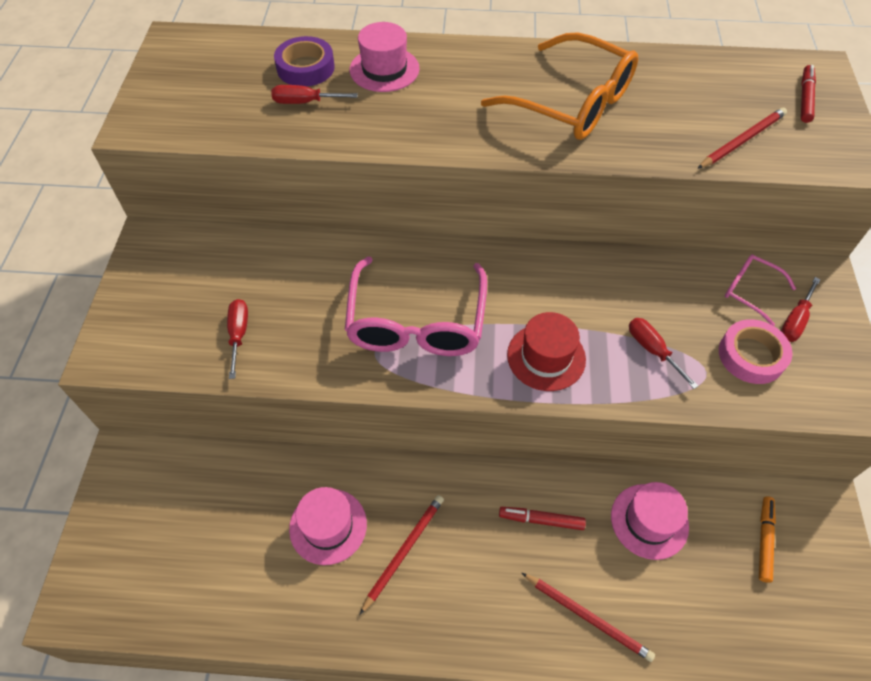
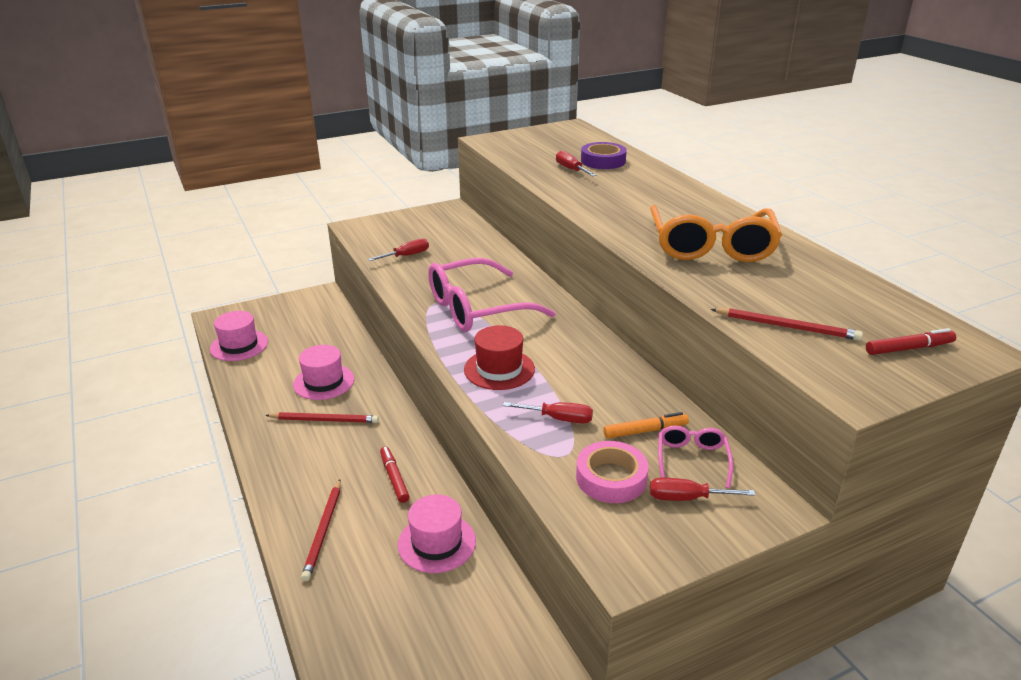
camera: 60 degrees right, 25 degrees down
pink hat [350,22,420,92] -> pink hat moved to [210,311,268,361]
red screwdriver [629,318,698,389] -> red screwdriver turned 75 degrees clockwise [503,402,593,423]
orange marker [759,496,776,583] -> orange marker moved to [603,412,689,438]

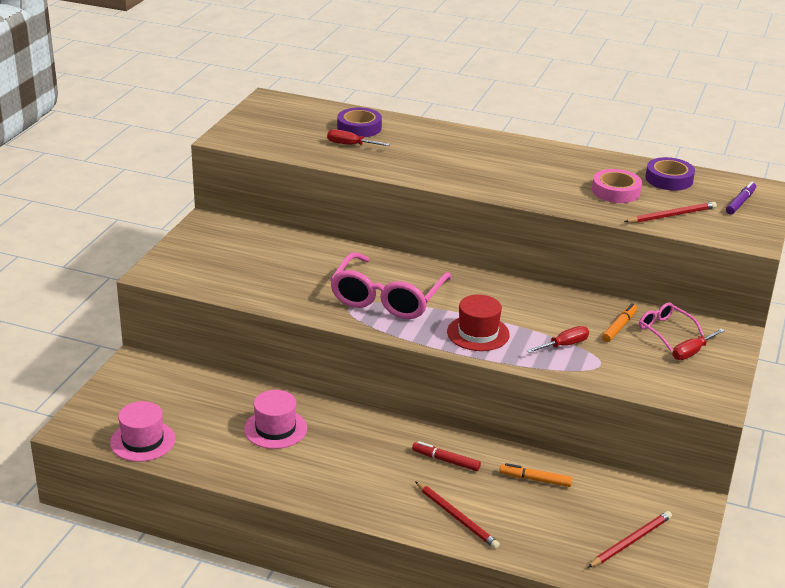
camera: 45 degrees left, 0 degrees up
red pencil [265,412,379,423] -> red pencil moved to [587,511,672,568]
red screwdriver [368,238,429,261] -> none
pink hat [398,495,476,573] -> orange marker [499,463,573,487]
pink tape [576,441,649,503] -> pink tape moved to [592,169,642,203]
orange glasses [650,205,782,262] -> none
red marker [866,328,956,355] -> purple marker [726,181,756,214]
none -> purple tape [645,157,695,191]

